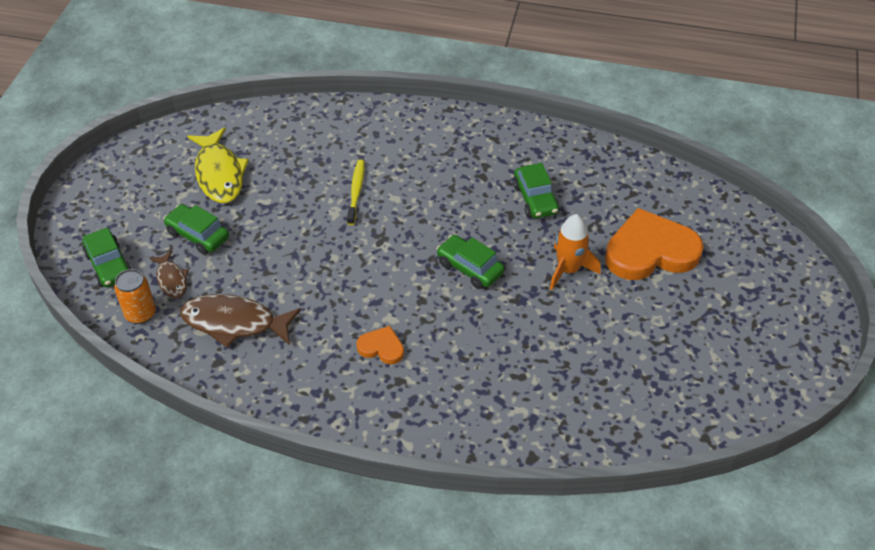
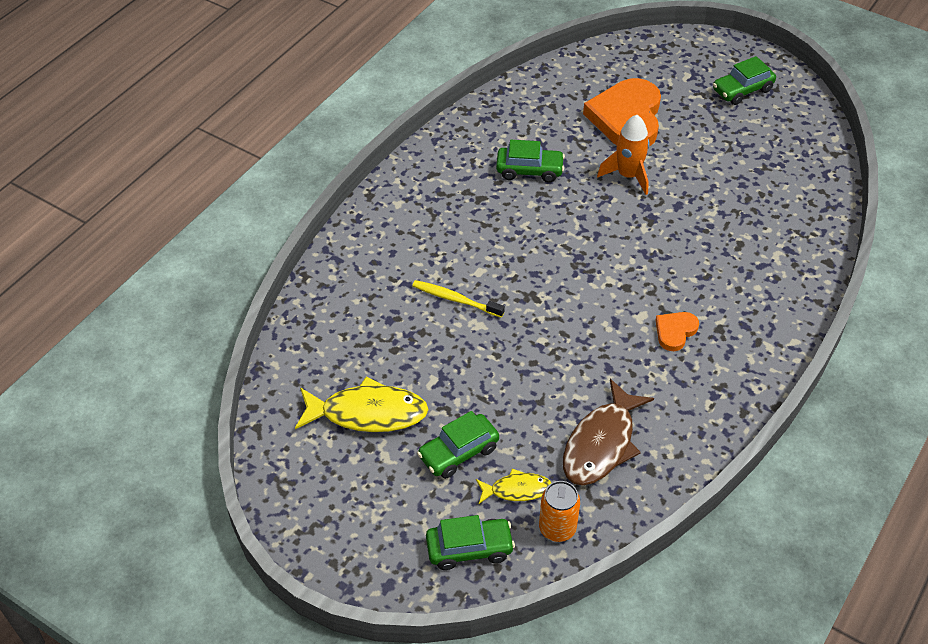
camera: 70 degrees left, 0 degrees up
brown fish [150,250,189,298] -> yellow fish [476,469,551,504]
green car [436,235,505,289] -> green car moved to [713,56,776,105]

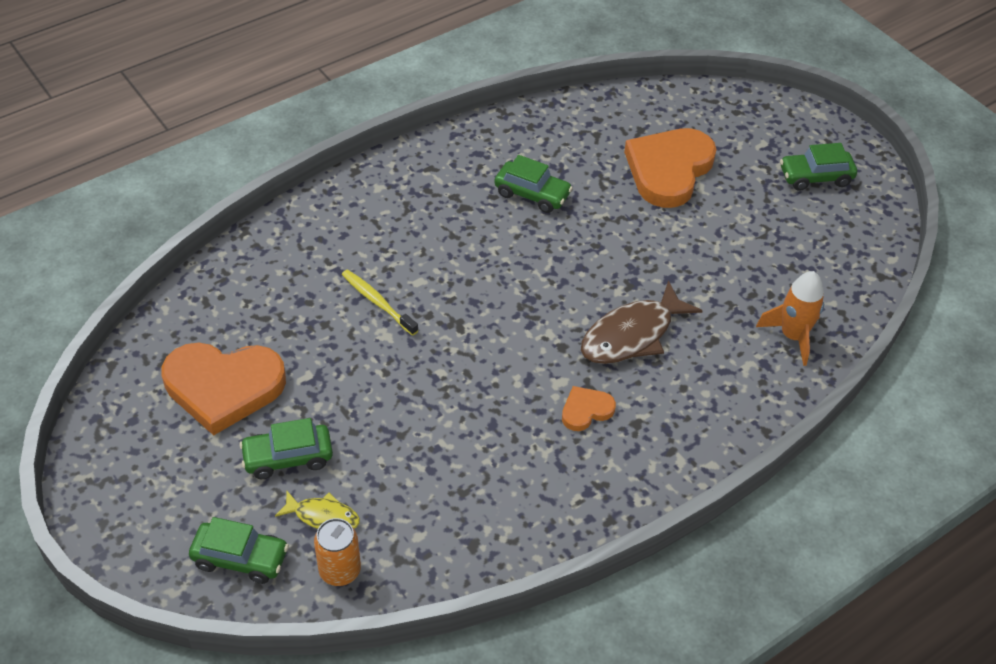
camera: 20 degrees right, 0 degrees up
yellow fish [295,377,429,432] -> orange heart [162,343,286,436]
brown fish [563,379,654,486] -> brown fish moved to [581,280,703,364]
orange rocket [597,115,650,195] -> orange rocket moved to [756,271,824,366]

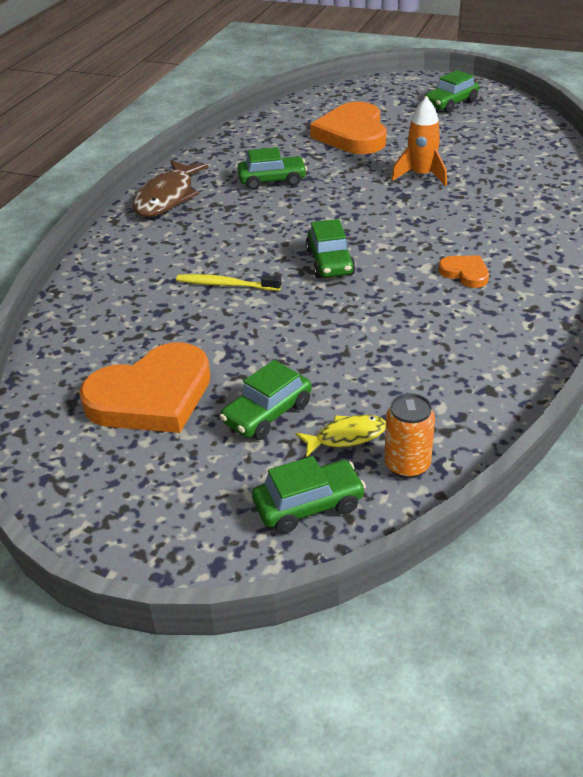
camera: 30 degrees left, 10 degrees down
orange heart [562,386,616,431] -> orange heart turned 105 degrees clockwise [438,255,489,288]
brown fish [581,280,703,364] -> brown fish moved to [132,160,208,217]
orange rocket [756,271,824,366] -> orange rocket moved to [391,97,447,186]
none -> green car [306,219,355,278]

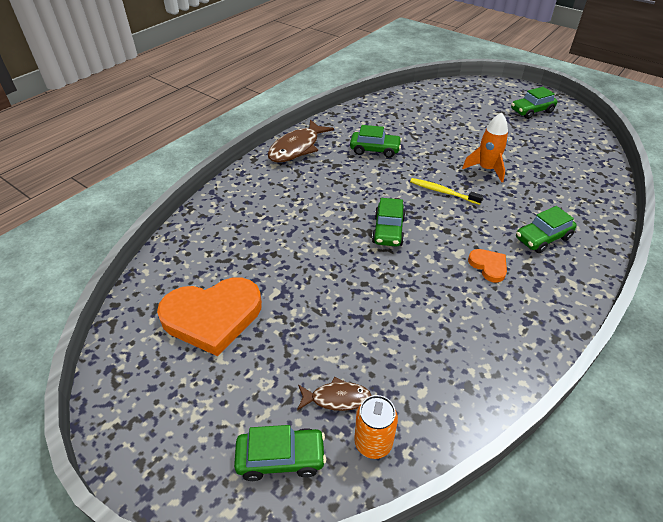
camera: 15 degrees right, 5 degrees up
yellow toothbrush [176,274,281,291] -> yellow toothbrush moved to [410,178,483,205]
green car [220,360,312,440] -> green car moved to [516,206,577,253]
yellow fish [296,415,386,457] -> brown fish [297,377,372,411]
orange heart [310,102,386,154] -> none

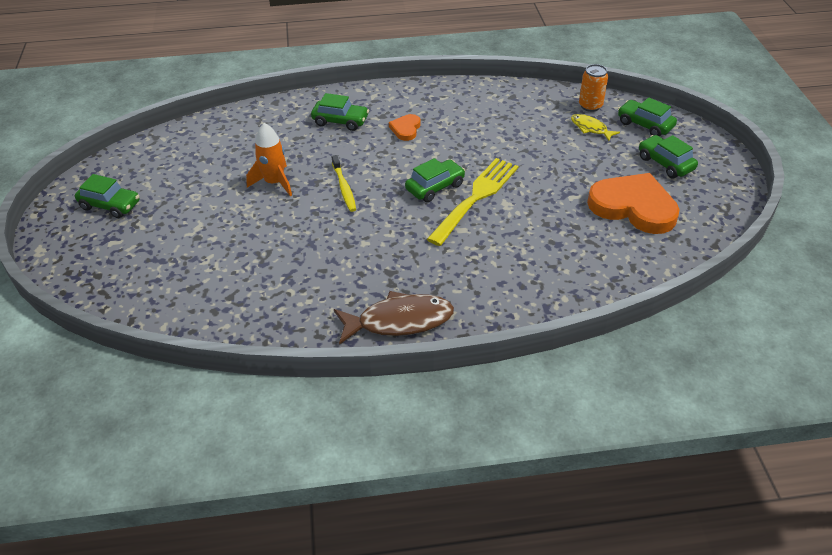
camera: 135 degrees left, 0 degrees up
brown fish [297,377,372,411] -> yellow fish [571,114,620,141]
green car [350,125,402,158] -> green car moved to [639,135,698,178]
none -> yellow fork [427,158,518,246]

